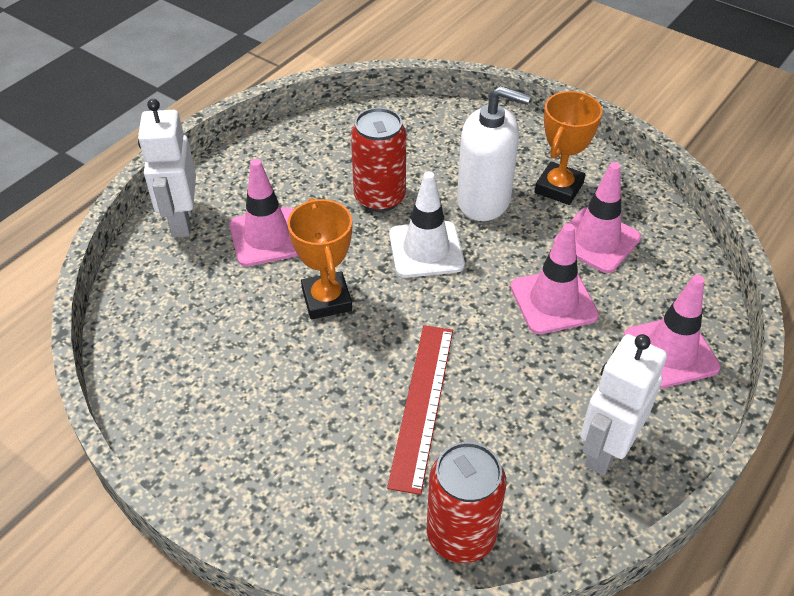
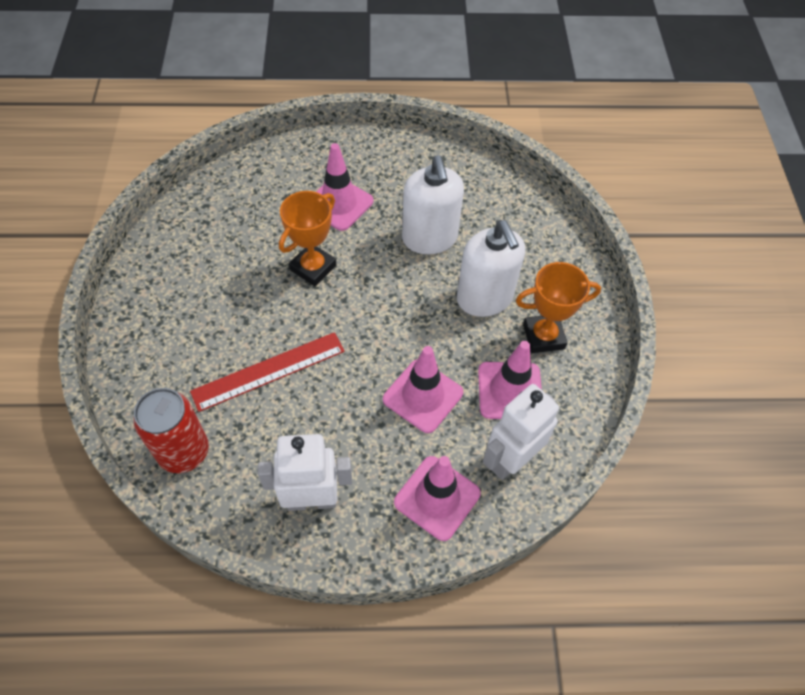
camera: 50 degrees right, 10 degrees up
white robot [138,99,196,238] -> white robot moved to [483,384,559,480]
red can [351,108,406,212] -> white soap dispenser [402,155,464,254]
white traffic cone [389,171,465,278] -> none

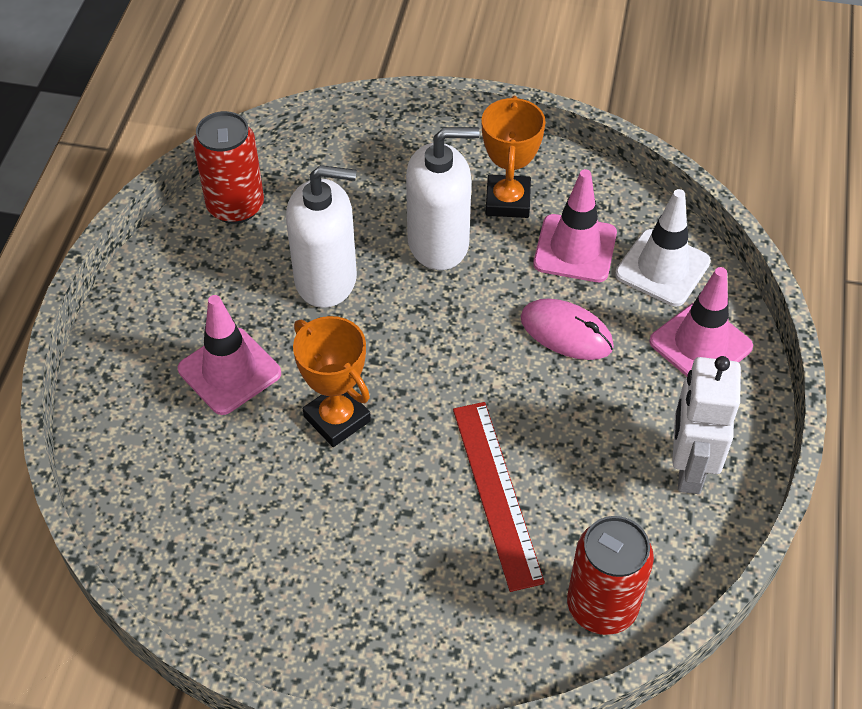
camera: 75 degrees left, 5 degrees down
pink traffic cone [383,346,463,433] -> pink mouse [520,298,614,360]
white robot [483,384,559,480] -> white traffic cone [615,189,711,306]
none -> red can [193,111,264,224]

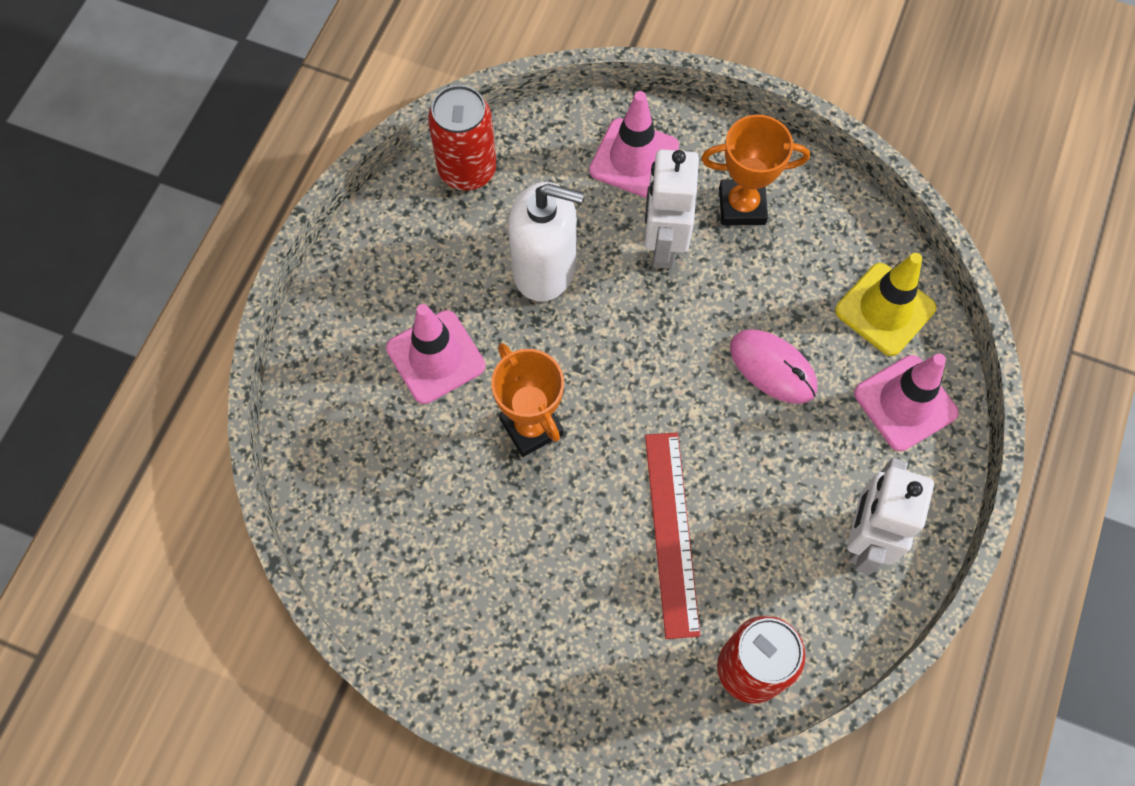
camera: 10 degrees right, 15 degrees up
white soap dispenser [406,127,480,270] -> white robot [644,149,699,269]
orange trophy [482,96,546,218] -> orange trophy turned 75 degrees clockwise [701,115,810,226]
pink traffic cone [533,169,617,282] -> pink traffic cone moved to [589,91,679,198]
white traffic cone [615,189,711,306] -> yellow traffic cone [835,253,936,356]

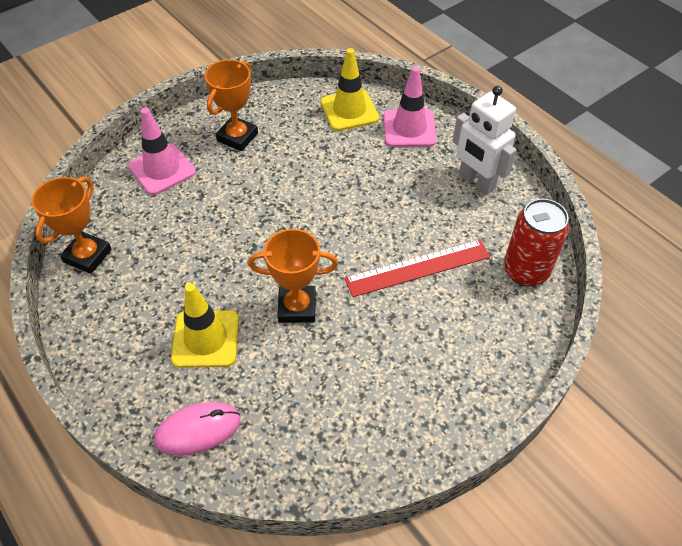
camera: 60 degrees left, 15 degrees down
pink traffic cone [386,304,485,404] -> yellow traffic cone [171,283,239,368]
red can [428,85,496,191] -> orange trophy [32,177,112,274]
white soap dispenser [508,182,584,302] -> none
white robot [644,149,699,269] -> none
red ruler [645,433,701,639] -> red ruler turned 45 degrees counterclockwise [344,239,490,297]
pink mouse [730,329,817,404] -> pink mouse moved to [154,402,241,456]

